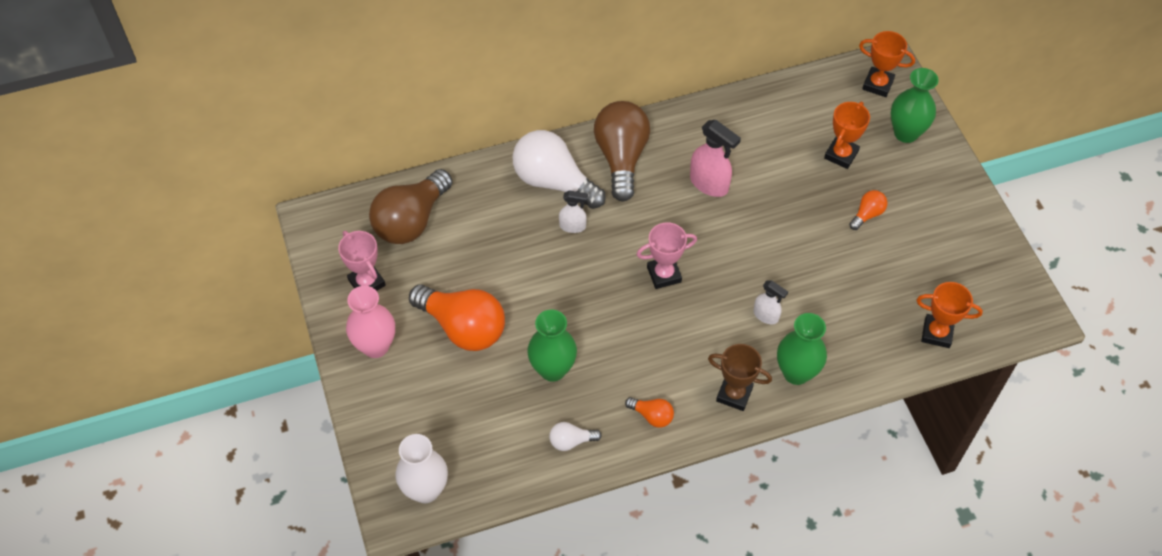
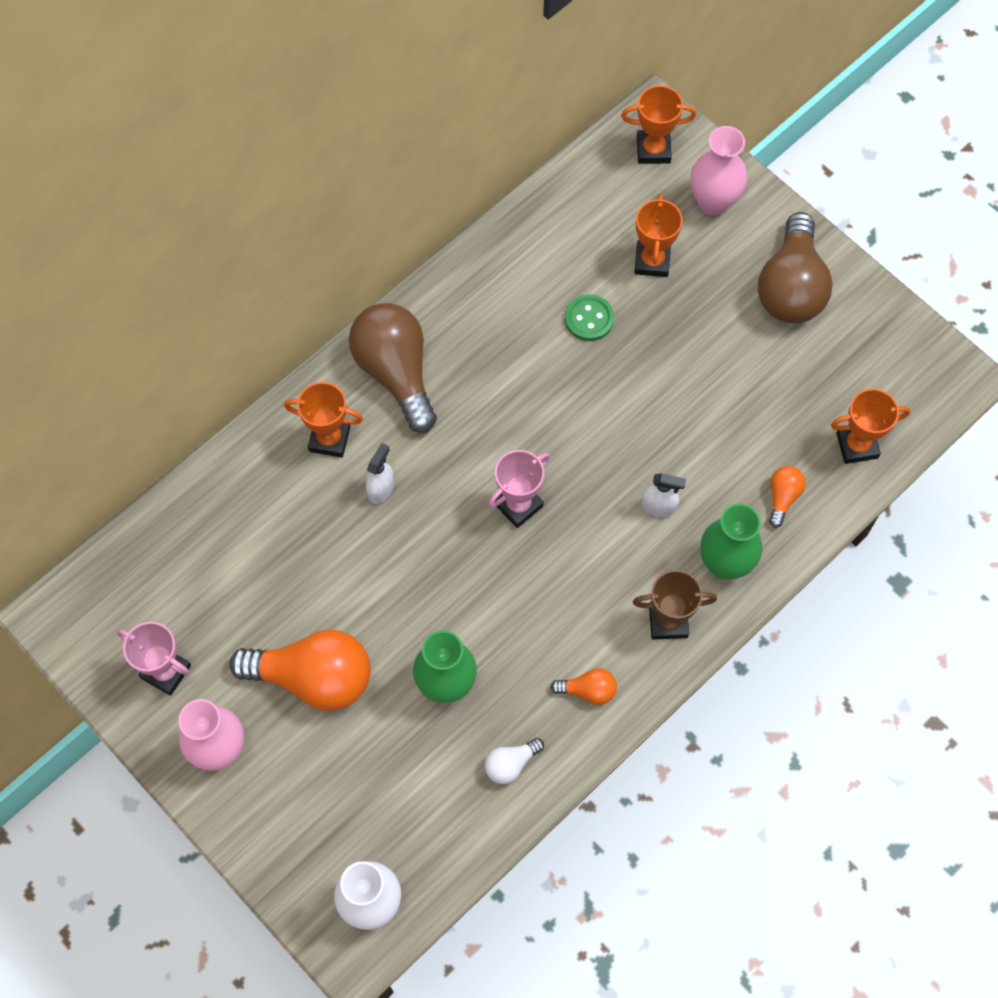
camera: 25 degrees left, 10 degrees up
brown light bulb [369,169,453,244] -> brown light bulb moved to [758,212,833,323]
white light bulb [512,130,606,209] -> orange trophy [284,382,363,458]
white spray bottle [559,190,588,233] -> white spray bottle turned 45 degrees counterclockwise [366,443,394,504]
pink spray bottle [690,120,741,197] -> none
orange light bulb [849,190,888,230] -> orange light bulb moved to [769,466,805,528]
green vase [891,68,939,143] -> pink vase [691,126,747,215]
none -> green button [565,294,614,341]

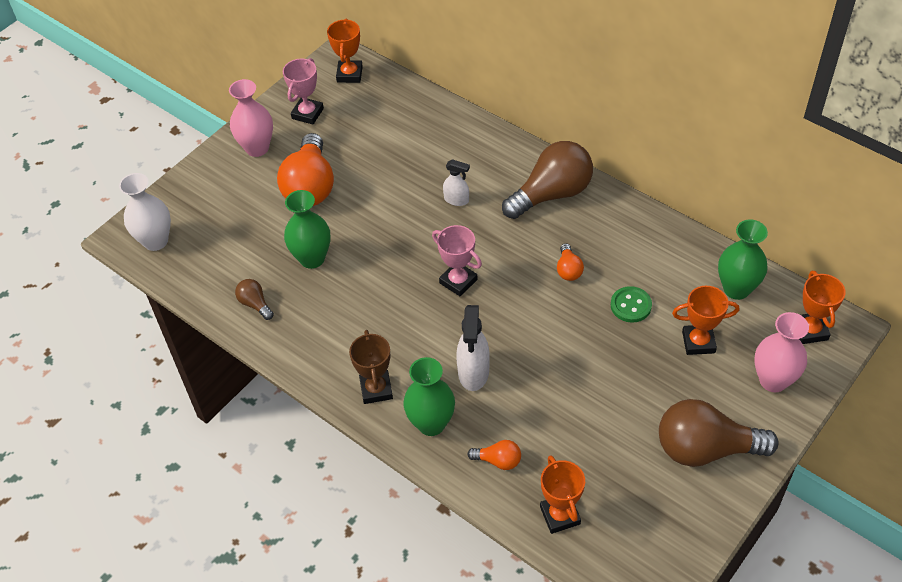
camera: 85 degrees right, 15 degrees down
orange trophy [284,382,363,458] -> orange trophy moved to [327,18,363,83]
white light bulb [485,738,544,784] -> brown light bulb [235,279,274,320]
orange light bulb [550,668,617,705] -> orange light bulb moved to [557,243,584,281]
white spray bottle [642,473,686,517] -> white spray bottle [456,305,490,391], size x1.67
none -> green vase [718,219,768,300]

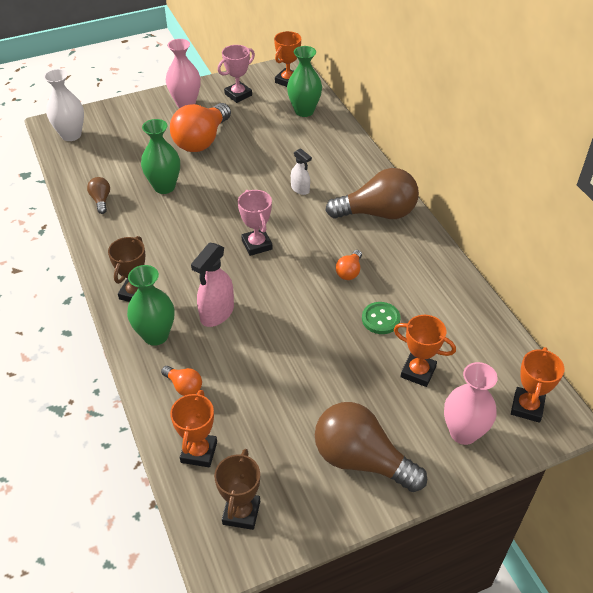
camera: 25 degrees right, 5 degrees down
white spray bottle [456,305,490,391] -> pink spray bottle [191,243,234,327]
green vase [718,219,768,300] -> green vase moved to [287,46,322,117]
none -> brown trophy [214,449,260,530]

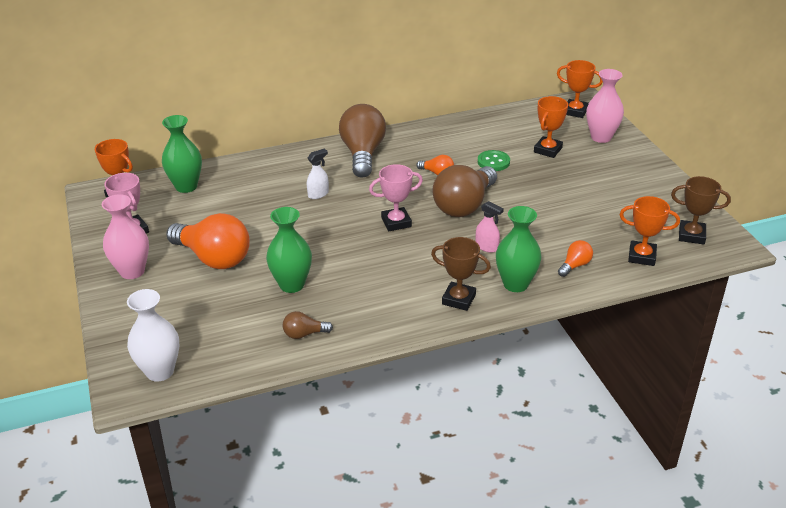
camera: 85 degrees left, 10 degrees down
pink spray bottle [191,243,234,327] -> pink spray bottle [476,201,504,253], size x0.60
brown light bulb [315,402,427,492] -> brown light bulb moved to [432,165,497,217]

